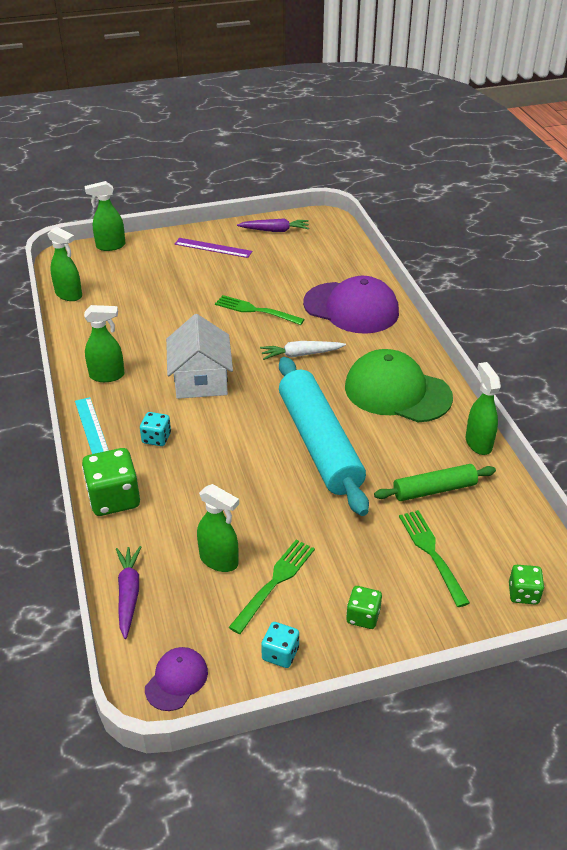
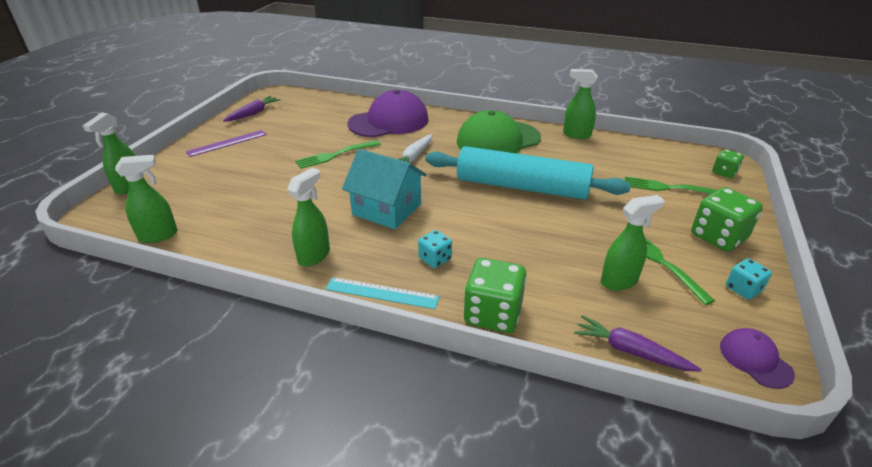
camera: 55 degrees left, 5 degrees down
white house [166,314,233,399] -> turquoise house [342,149,427,229]
green dice [346,586,382,629] -> green dice [691,187,763,252], size x1.79
green rolling pin [374,464,496,501] -> none

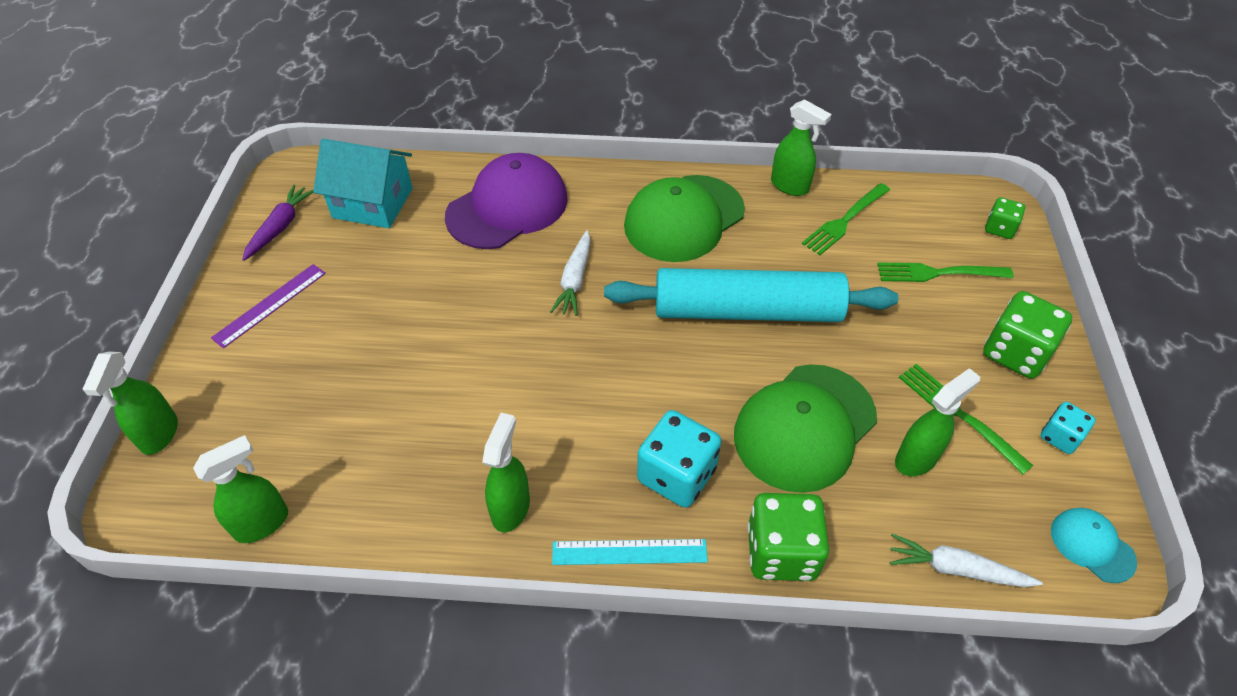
camera: 15 degrees left, 15 degrees up
green fork [295,140,381,169] -> green fork moved to [802,183,890,255]
turquoise house [342,149,427,229] -> turquoise house moved to [313,139,413,228]
turquoise dice [418,230,452,268] -> turquoise dice [637,410,722,508], size x1.79
green spray bottle [563,69,598,139] -> green spray bottle turned 150 degrees counterclockwise [771,99,832,196]
purple carrot [574,315,701,372] -> white carrot [890,534,1043,587]
purple cap [720,328,795,389] -> turquoise cap [1051,508,1137,583]
none -> green cap [734,364,877,493]

